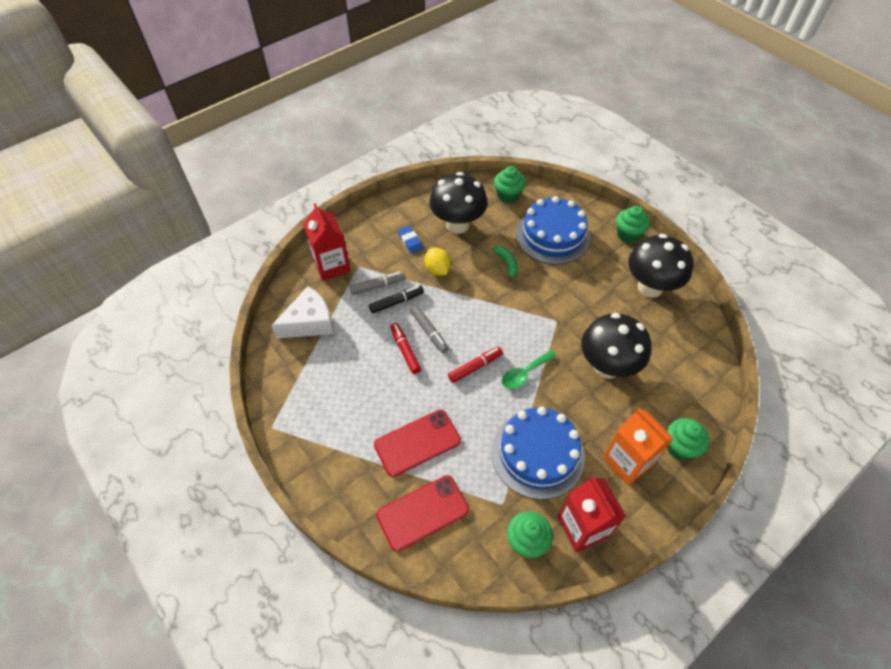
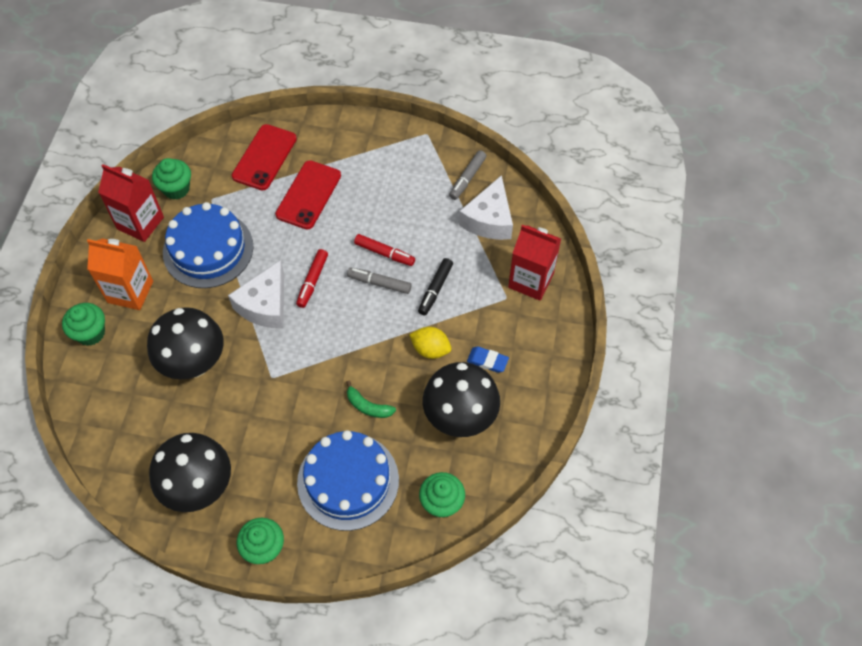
camera: 140 degrees right, 5 degrees up
grey marker [350,272,405,295] -> grey marker moved to [449,150,486,200]
green spoon [502,350,557,389] -> white cheese [228,260,284,328]

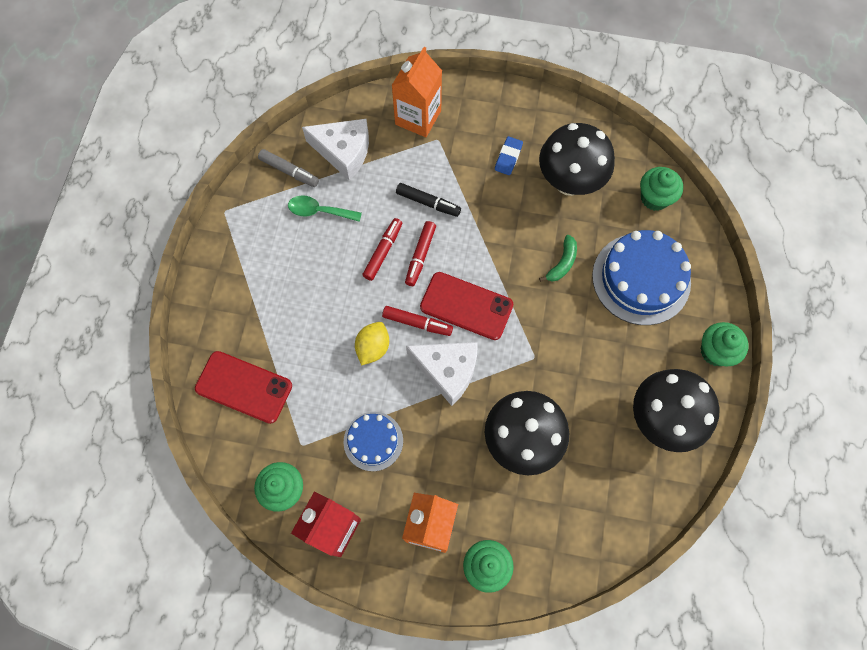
camera: 90 degrees left, 10 degrees up
blue cake [163,202,253,288] -> blue cake [344,412,403,471], size x0.57
red phone [275,160,341,230] -> red phone moved to [420,272,513,340]
grey marker [347,267,412,294] -> red marker [405,221,436,286]
yellow lemon [409,327,451,359] -> yellow lemon moved to [355,322,389,365]
red carton [508,224,561,301] -> orange carton [391,47,442,137]
none -> green spoon [288,195,362,222]

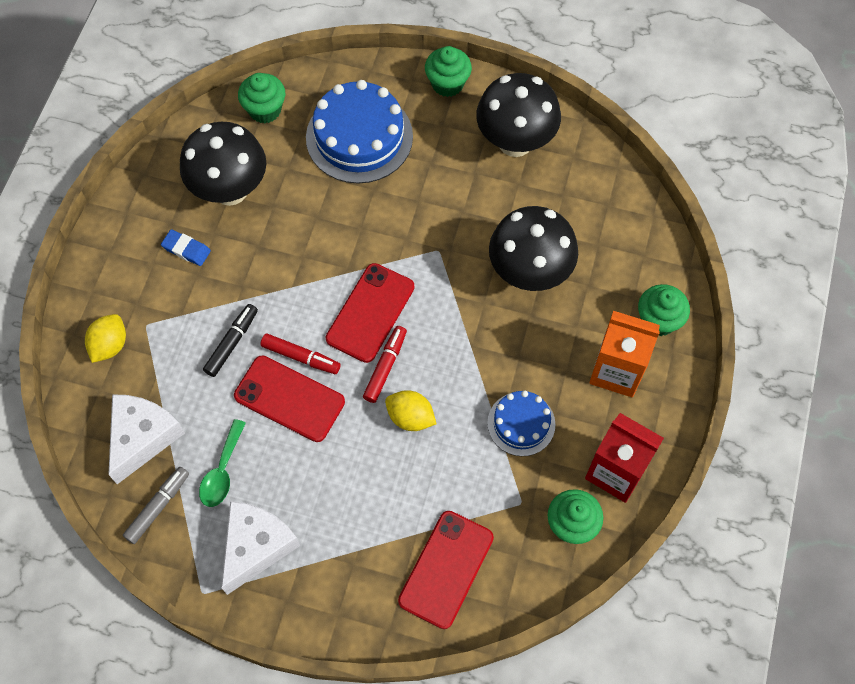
camera: 85 degrees left, 5 degrees down
red marker [362,218,402,281] -> red phone [234,356,345,442]
orange carton [391,47,442,137] -> yellow lemon [85,314,126,363]
white cheese [406,342,478,406] -> white cheese moved to [221,501,300,595]
green banana [539,235,577,282] -> none

